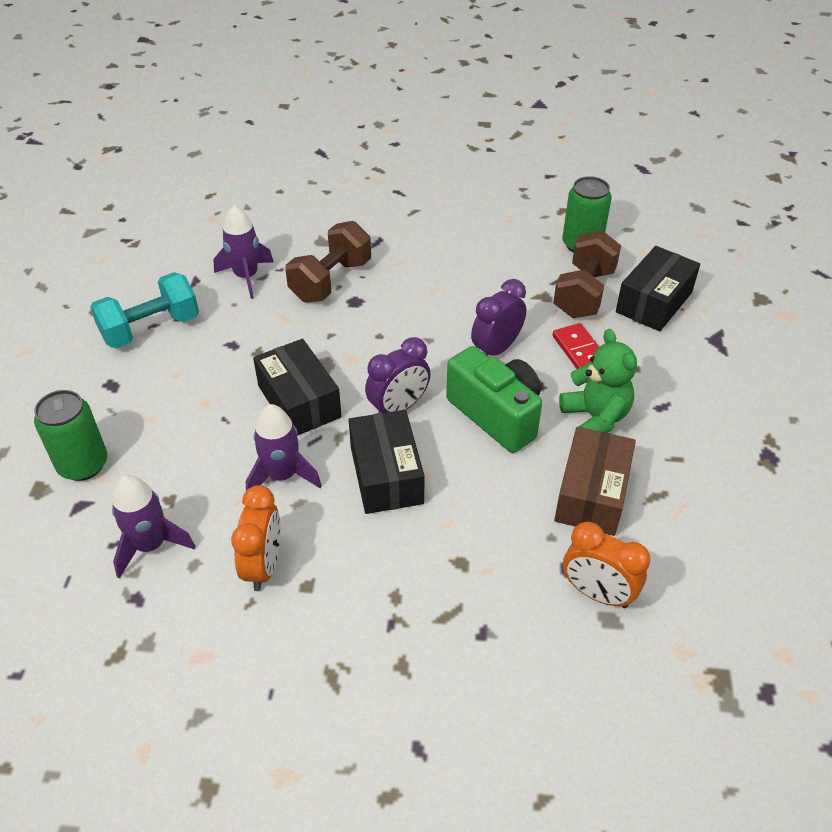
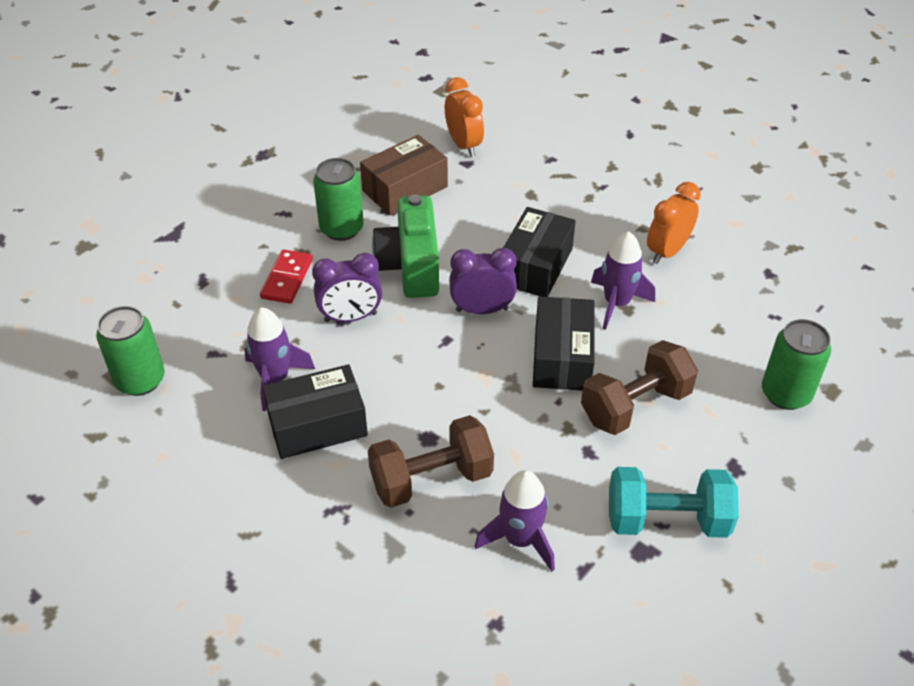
camera: 145 degrees left, 0 degrees up
purple rocket [112,475,196,579] -> purple rocket moved to [244,307,315,411]
brown dumbbell [553,230,621,318] -> brown dumbbell moved to [581,340,698,435]
green teddy bear [559,329,637,433] -> green can [313,158,364,241]
black box [616,246,700,331] -> black box moved to [262,364,368,459]

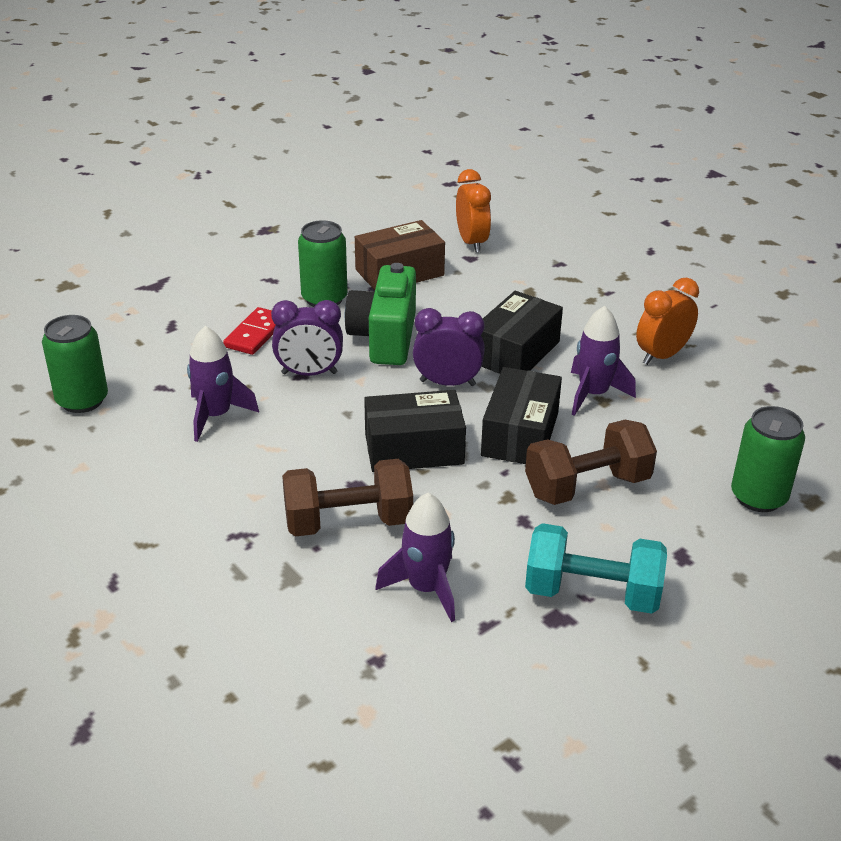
camera: 10 degrees right, 10 degrees down
black box [262,364,368,459] -> black box moved to [364,390,466,472]

